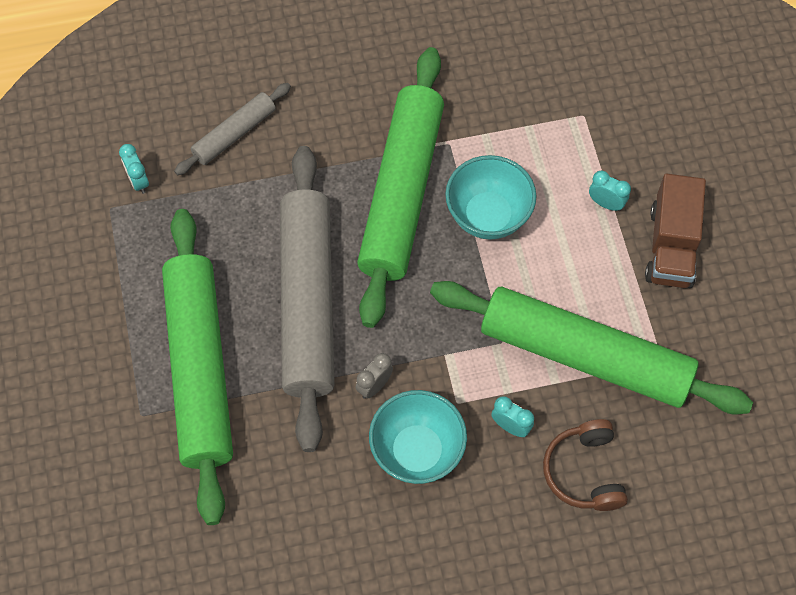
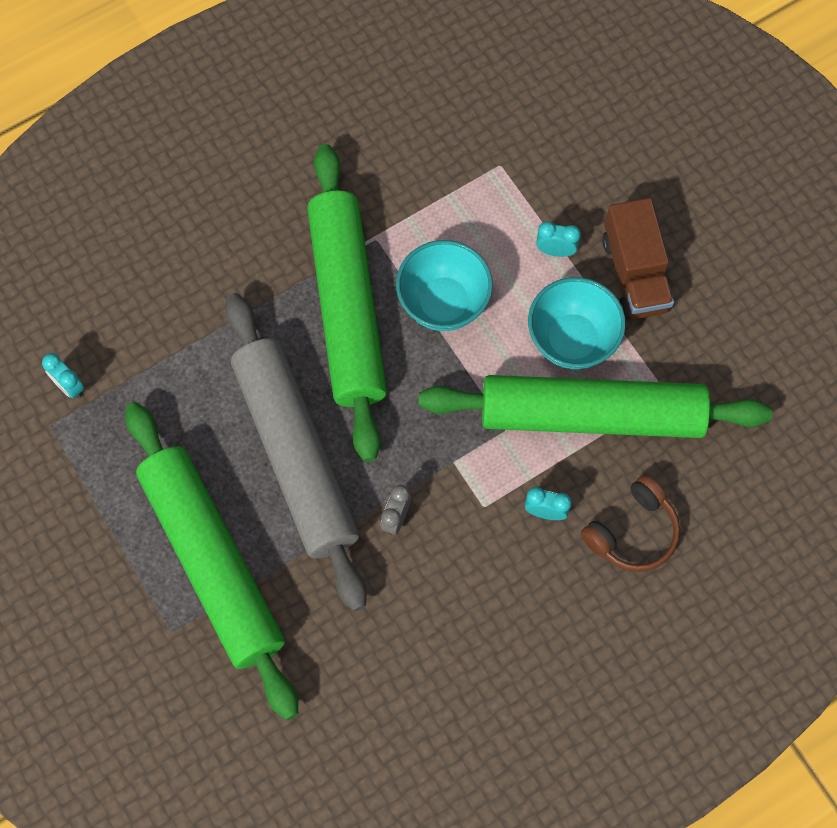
camera: 20 degrees left, 5 degrees up
grey rolling pin [174,83,291,175] -> none
turquoise bowl [369,390,467,484] -> turquoise bowl moved to [528,277,626,369]
brown headphones [543,419,628,511] -> brown headphones turned 105 degrees counterclockwise [581,475,680,572]

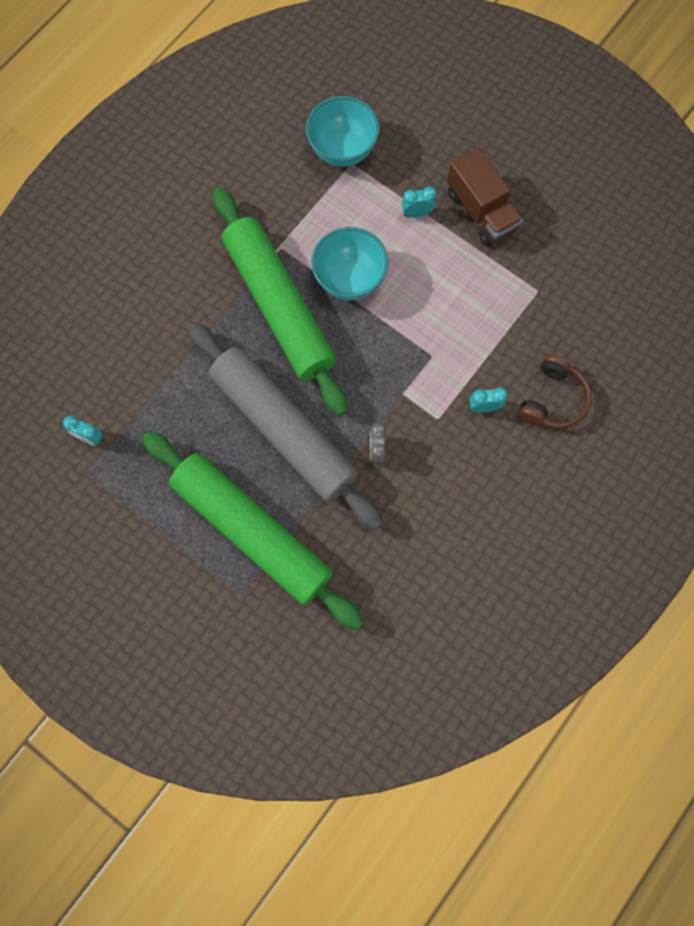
camera: 20 degrees left, 5 degrees up
green rolling pin [419,375,772,438] -> none
turquoise bowl [528,277,626,369] -> turquoise bowl moved to [306,96,380,167]

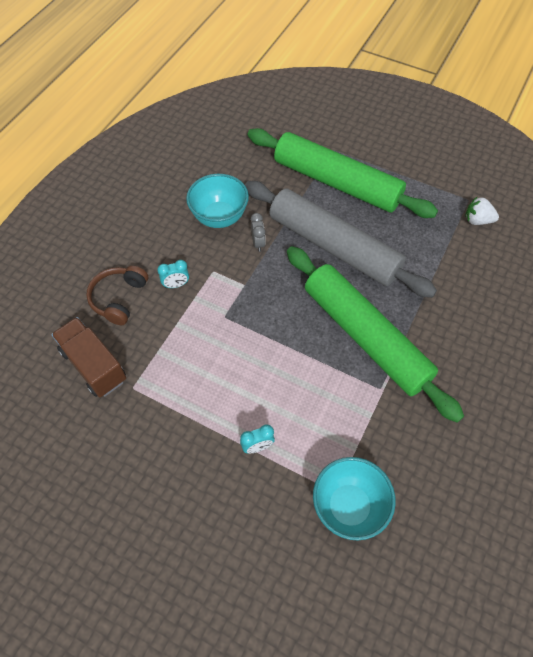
camera: 170 degrees right, 15 degrees down
turquoise clock [63,416,103,446] -> white strawberry [465,197,499,225]
turquoise bowl [311,227,388,300] -> turquoise bowl moved to [186,174,249,228]
brown truck [447,147,523,246] -> brown truck moved to [51,317,126,397]

